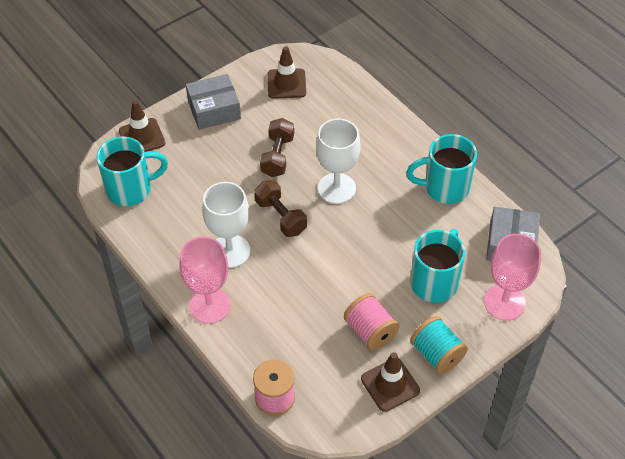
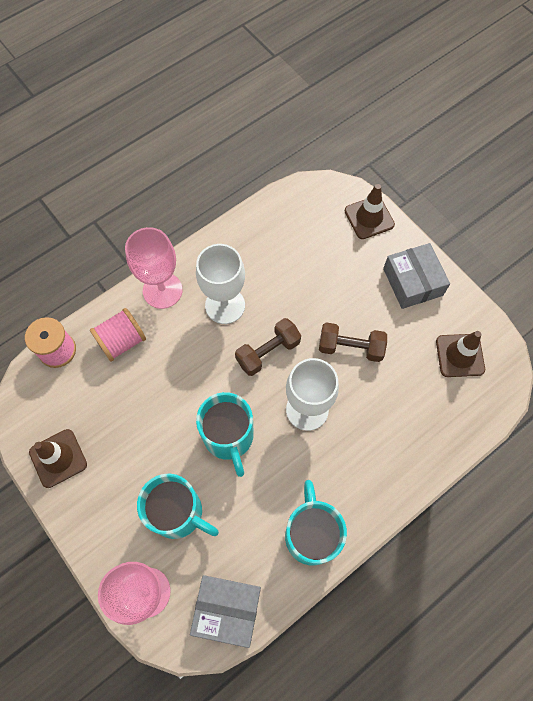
camera: 90 degrees right, 15 degrees up
turquoise mug [96,137,168,206] -> turquoise mug moved to [196,392,254,477]
pink spool [344,293,400,350] -> pink spool moved to [90,308,146,361]
turquoise spool [410,316,468,374] -> none

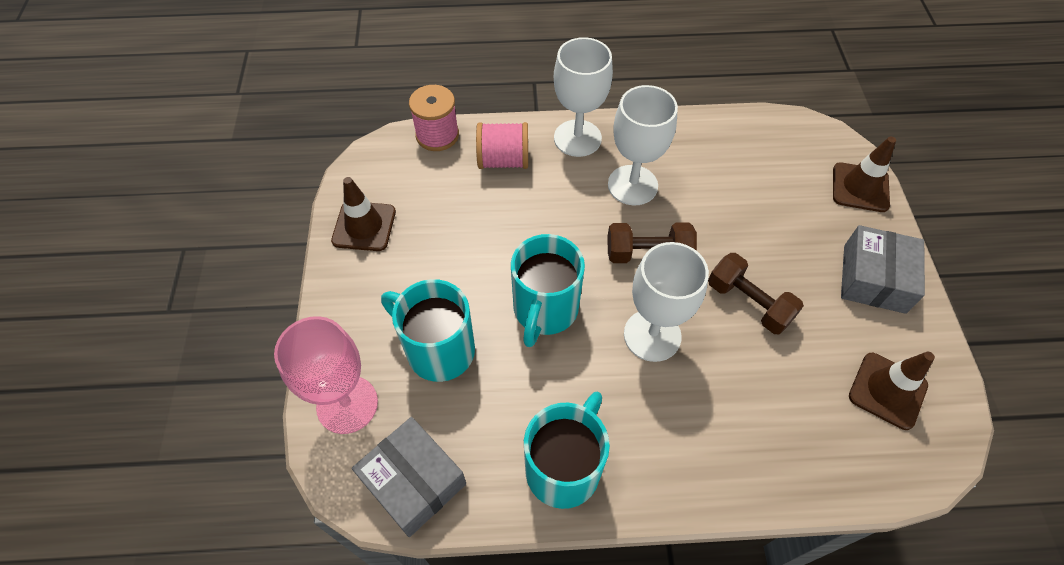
camera: 35 degrees right, 10 degrees down
pink goblet [125,227,183,309] -> white goblet [554,37,613,157]
turquoise mug [137,474,219,539] -> turquoise mug turned 150 degrees clockwise [381,279,475,382]

